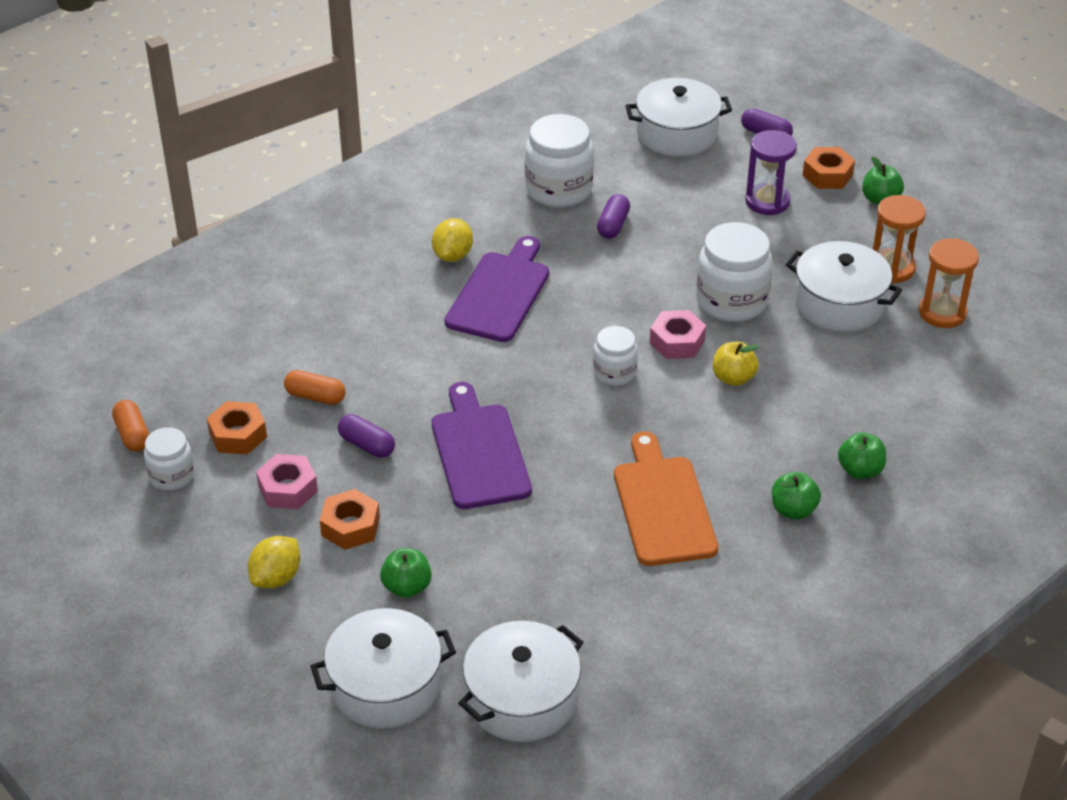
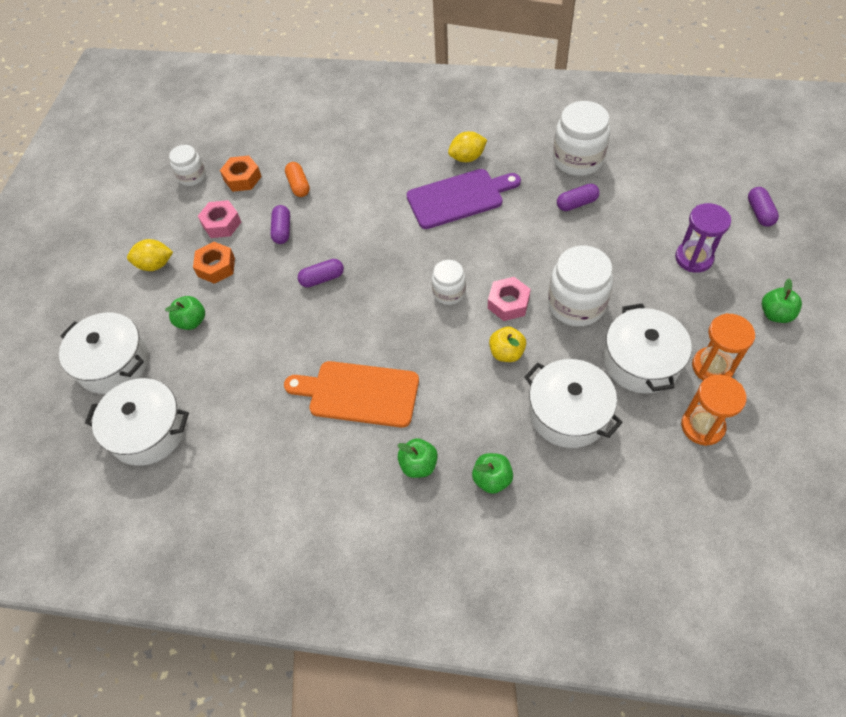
camera: 55 degrees right, 15 degrees up
orange capsule [112,400,149,452] -> none
purple cutting board [432,382,532,509] -> purple capsule [298,259,344,287]
orange cutting board [614,431,718,566] -> orange cutting board turned 120 degrees counterclockwise [284,361,419,428]
white pot [625,78,732,156] -> white pot moved to [524,359,623,448]
orange nut [803,147,855,189] -> none

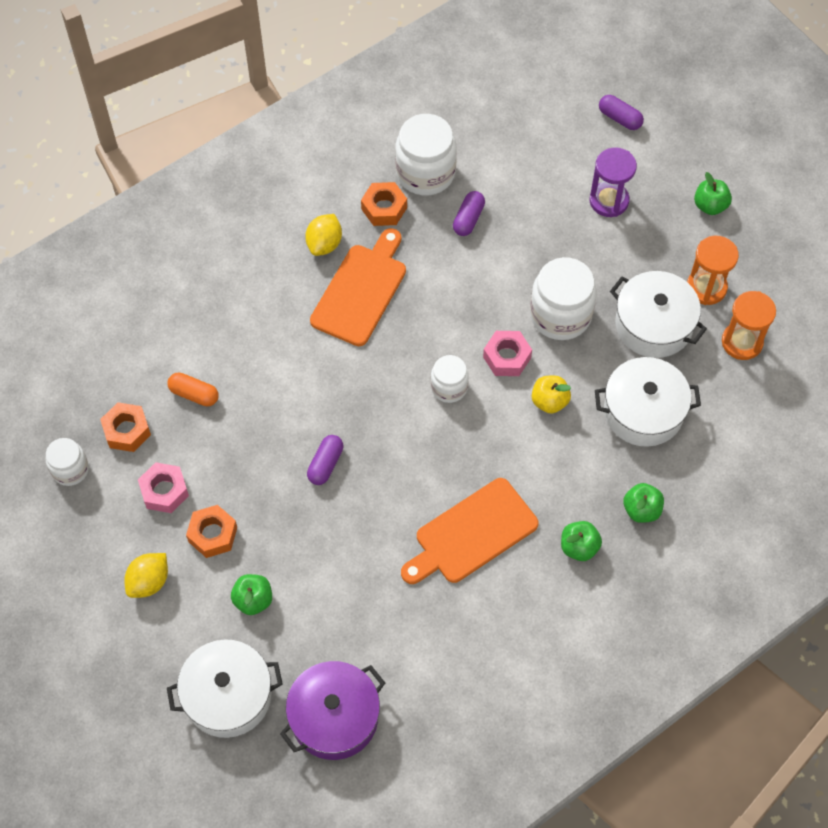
camera: 50 degrees left, 5 degrees up
white pot [85,378,189,466] -> purple pot [280,661,385,760]
purple capsule [271,205,290,244] -> none
purple cutting board [406,169,521,229] -> orange cutting board [310,228,406,346]
none -> orange nut [361,182,407,226]

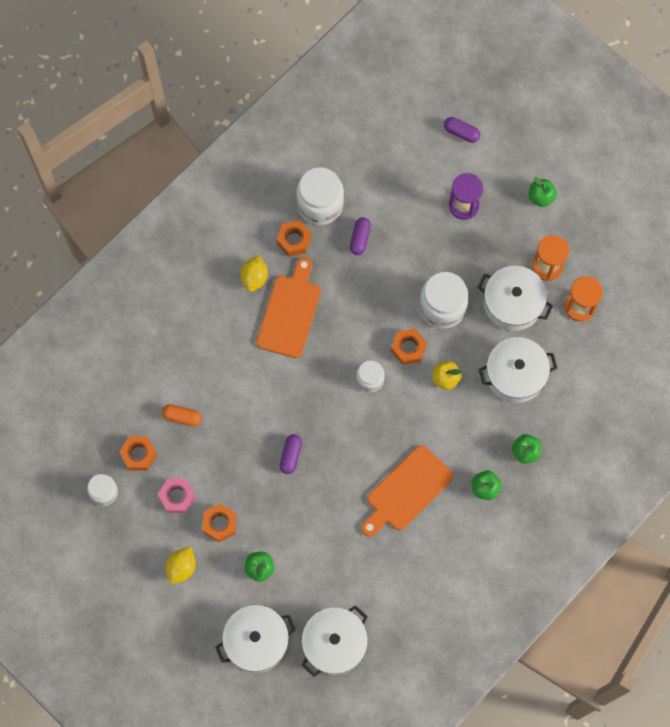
camera: 10 degrees left, 10 degrees up
purple pot [280,661,385,760] -> white pot [301,605,368,677]
pink nut [483,331,532,376] -> orange nut [391,329,427,365]

